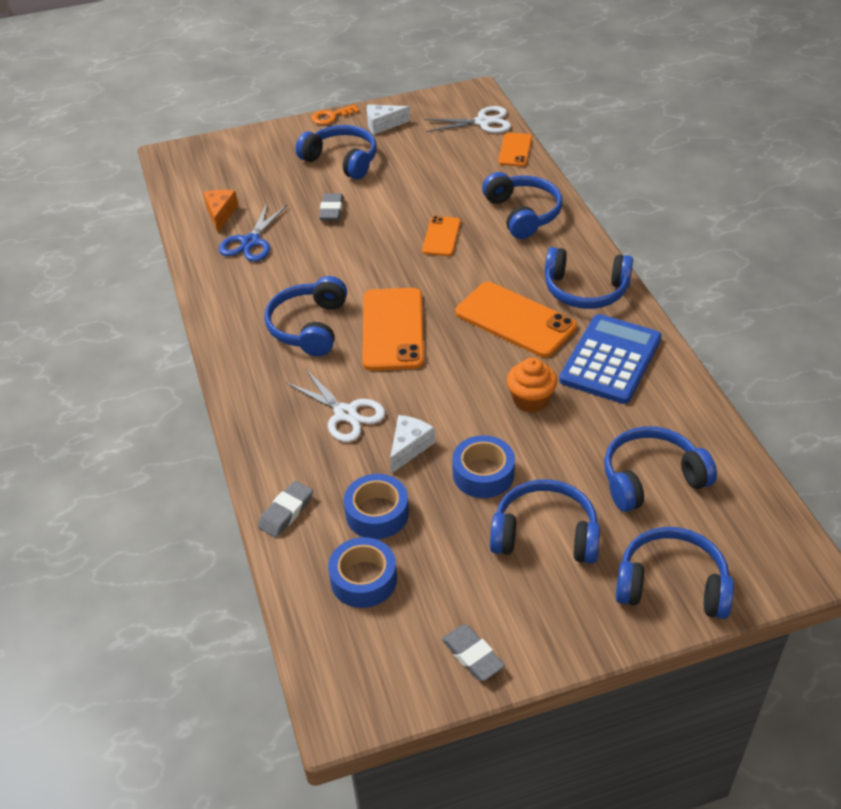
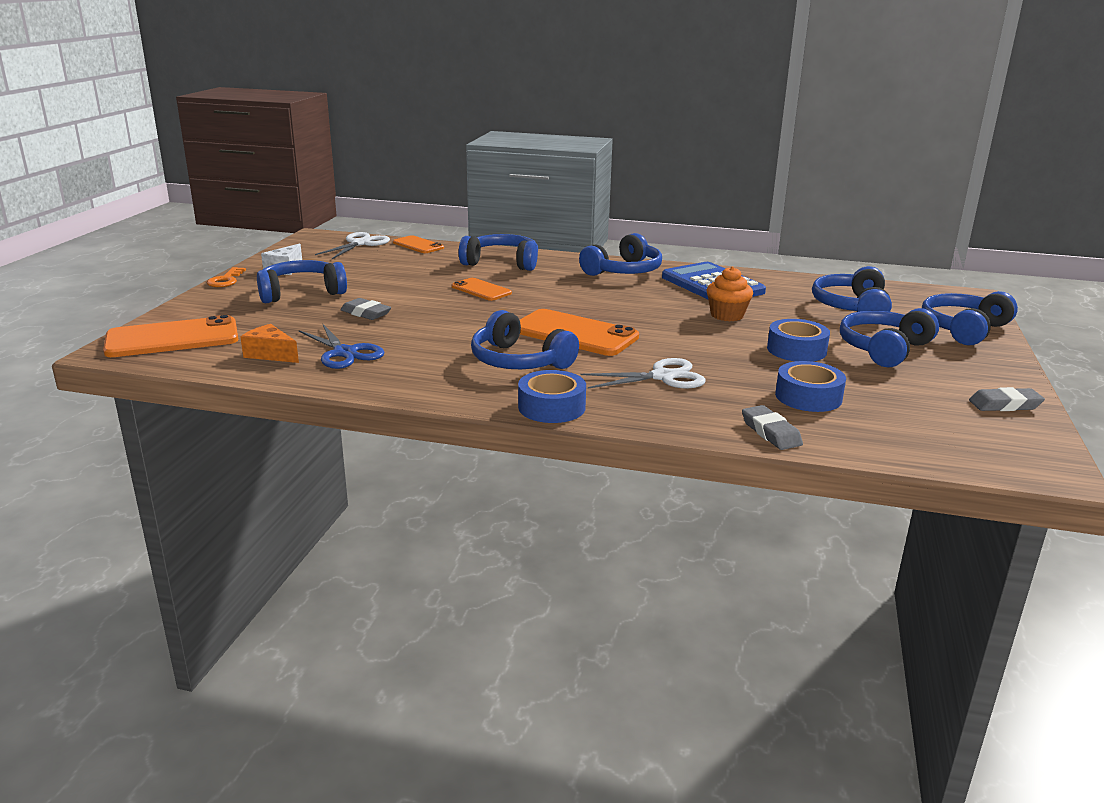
camera: 60 degrees left, 20 degrees down
blue tape [328,537,397,608] -> blue tape moved to [518,370,586,423]
white cheese [390,415,435,474] -> none
orange phone [456,282,577,357] -> orange phone moved to [103,315,238,357]

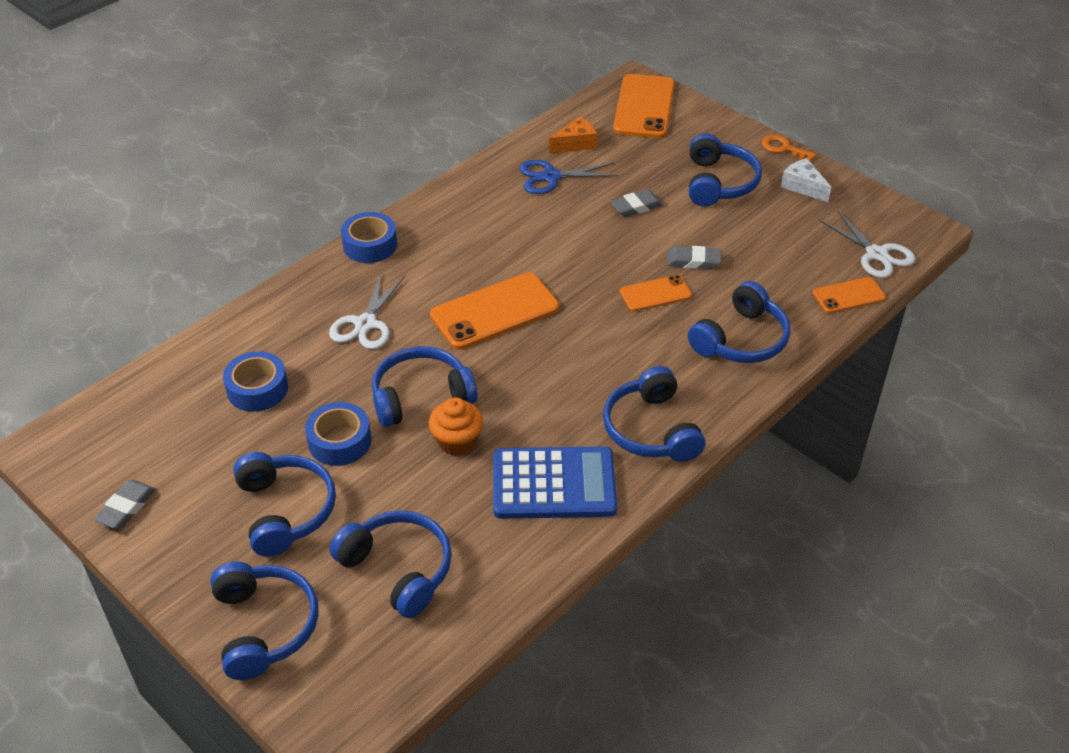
camera: 120 degrees right, 20 degrees up
blue headphones [471,310,579,369] -> blue headphones moved to [372,346,478,427]
grey eraser [742,405,803,450] -> grey eraser moved to [667,246,721,269]

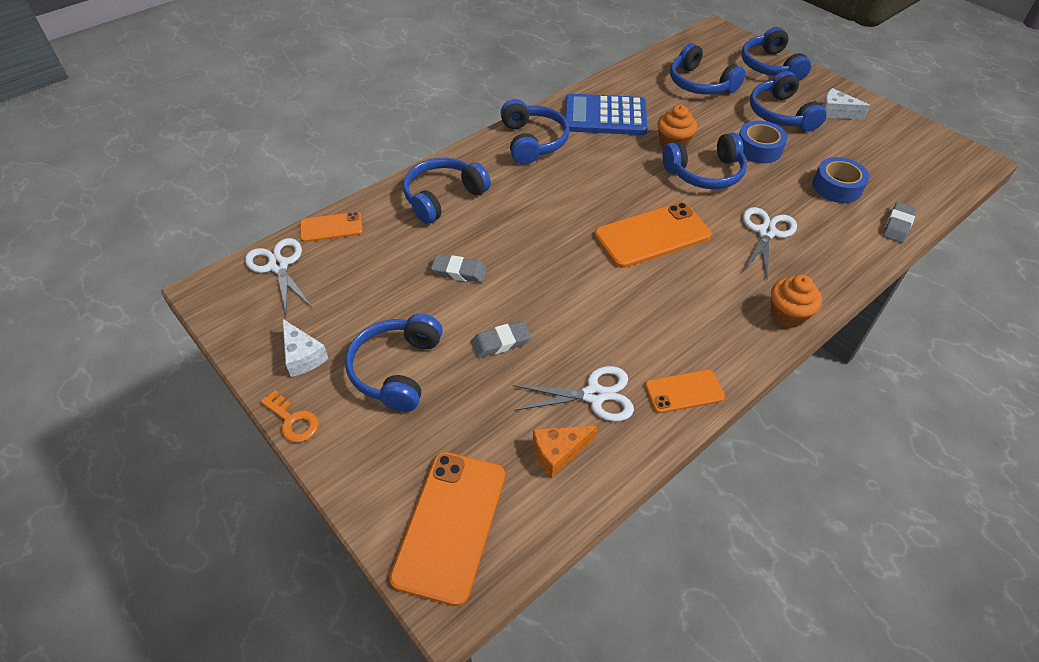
camera: 175 degrees left, 5 degrees up
grey eraser [94,480,156,529] -> grey eraser moved to [883,202,917,243]
blue tape [341,212,397,263] -> orange cupcake [771,275,822,328]
blue scissors [519,160,619,194] -> white scissors [513,366,634,422]
orange phone [620,275,692,312] -> orange phone moved to [645,369,725,413]
none -> white cheese [823,88,871,120]

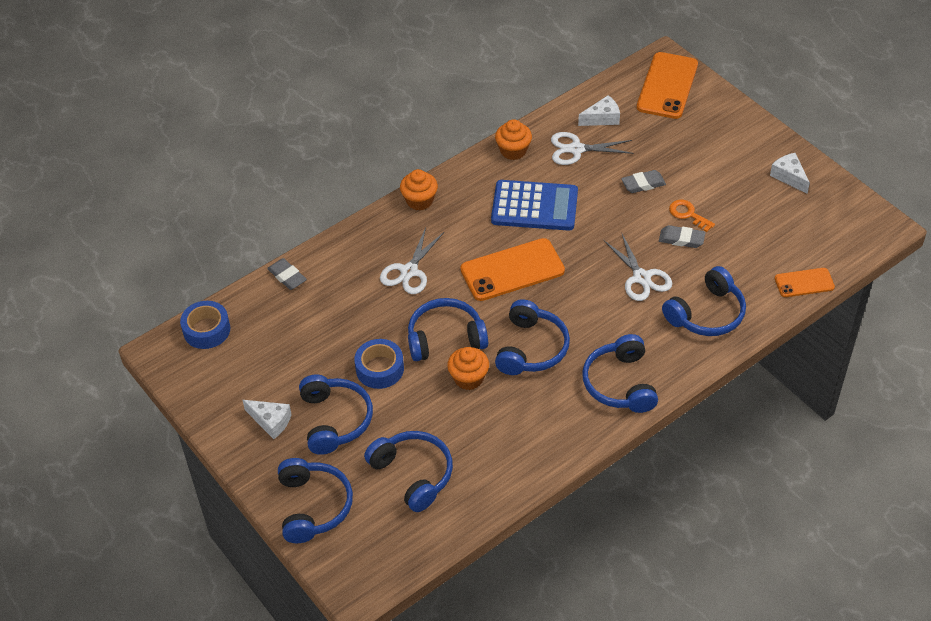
camera: 175 degrees left, 0 degrees up
white scissors [245,238,312,315] -> white scissors moved to [603,232,672,301]
orange key [260,390,319,442] -> orange key moved to [669,200,715,232]
blue headphones [345,314,443,412] -> blue headphones moved to [495,299,570,375]
orange cheese [533,426,597,478] -> white cheese [578,95,620,126]
blue calculator [565,94,648,135] -> blue calculator moved to [491,180,578,231]
orange phone [645,369,725,413] -> orange cupcake [495,119,532,160]
blue tape [813,157,869,203] -> blue tape moved to [180,301,230,349]
grey eraser [883,202,917,243] -> grey eraser turned 75 degrees counterclockwise [267,258,307,290]

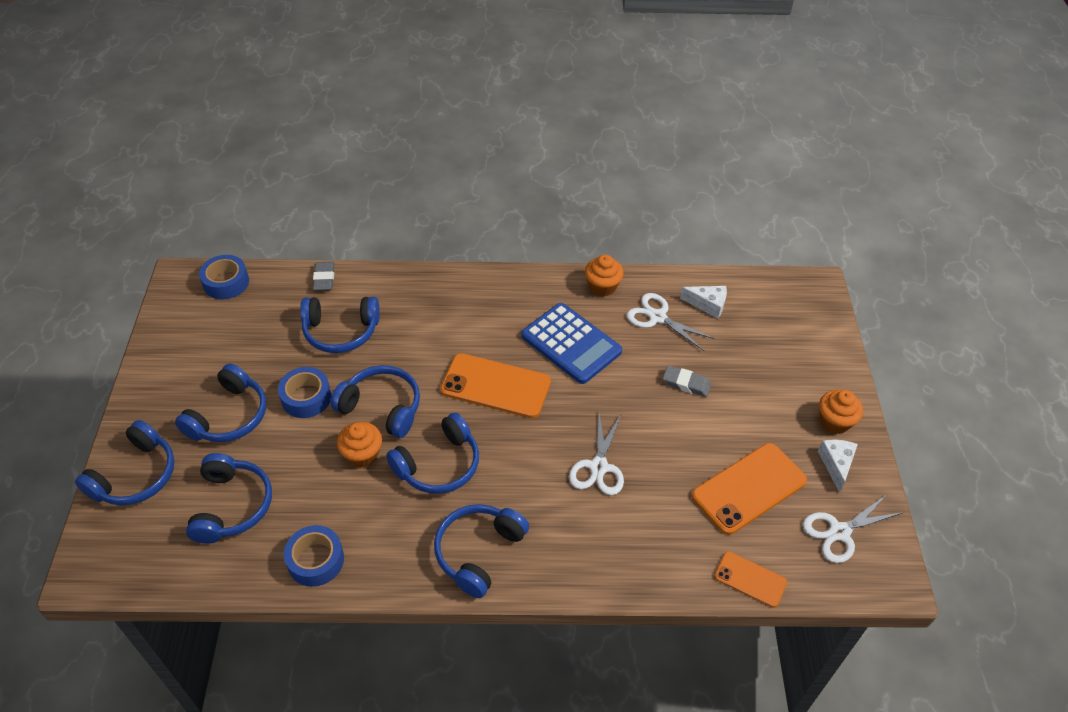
camera: 35 degrees right, 0 degrees up
white cheese [242,400,292,439] -> none
white scissors [380,227,444,294] -> white scissors moved to [803,495,904,563]
orange cupcake [400,169,438,211] -> orange cupcake moved to [819,390,863,434]
orange phone [637,52,698,119] -> orange phone moved to [692,443,807,535]
grey eraser [659,225,706,248] -> none
blue headphones [662,266,746,336] -> blue headphones moved to [300,297,380,353]
orange key [669,200,715,232] -> none
none -> blue tape [284,525,344,587]

